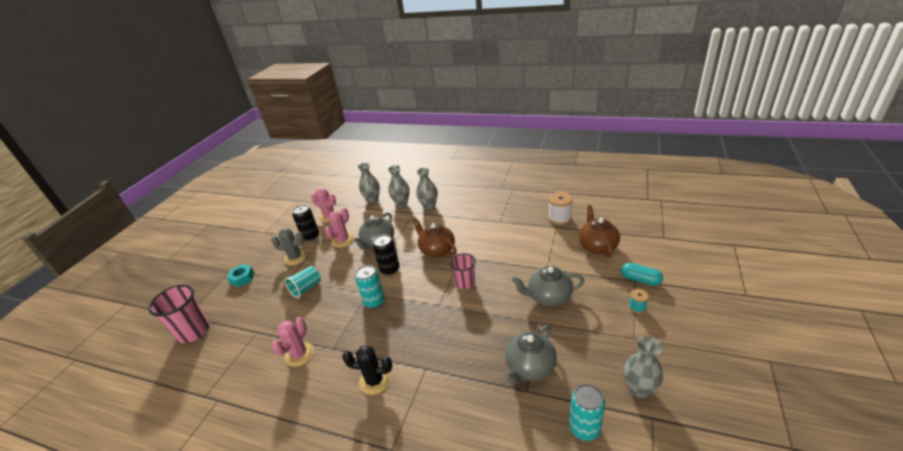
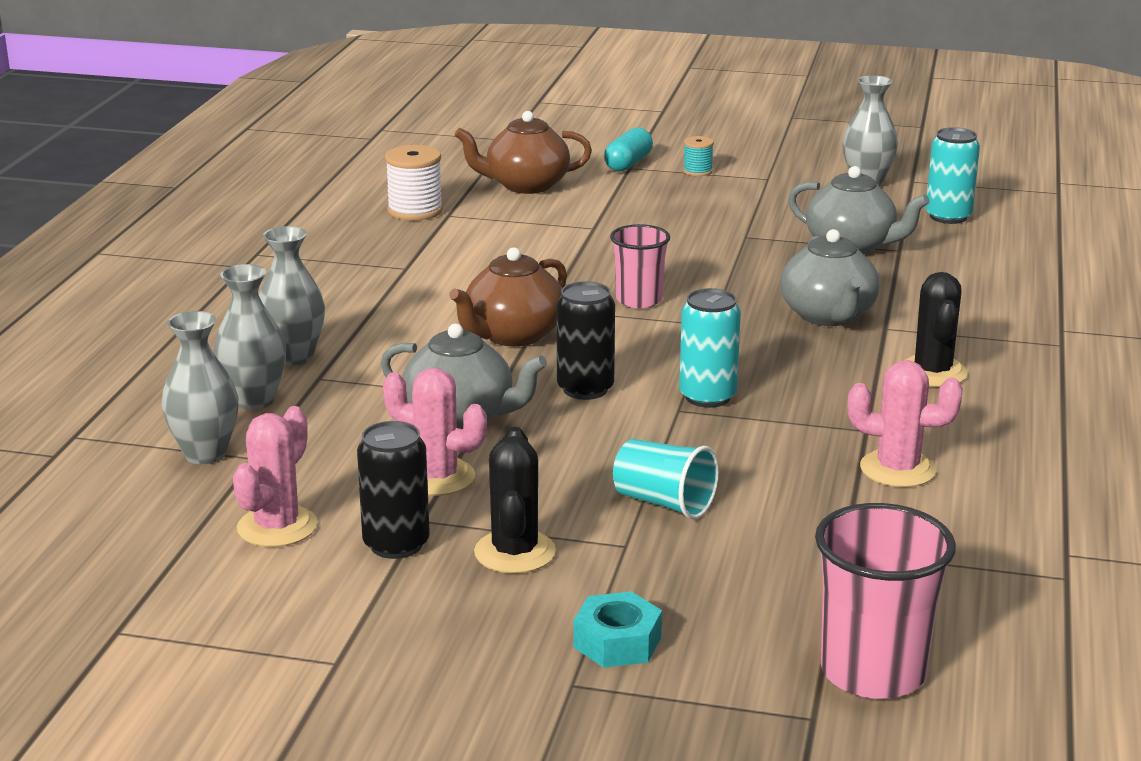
camera: 100 degrees left, 10 degrees down
grey cactus [271,228,307,265] -> black cactus [474,427,556,574]
grey teapot [512,266,584,307] -> grey teapot moved to [780,229,880,326]

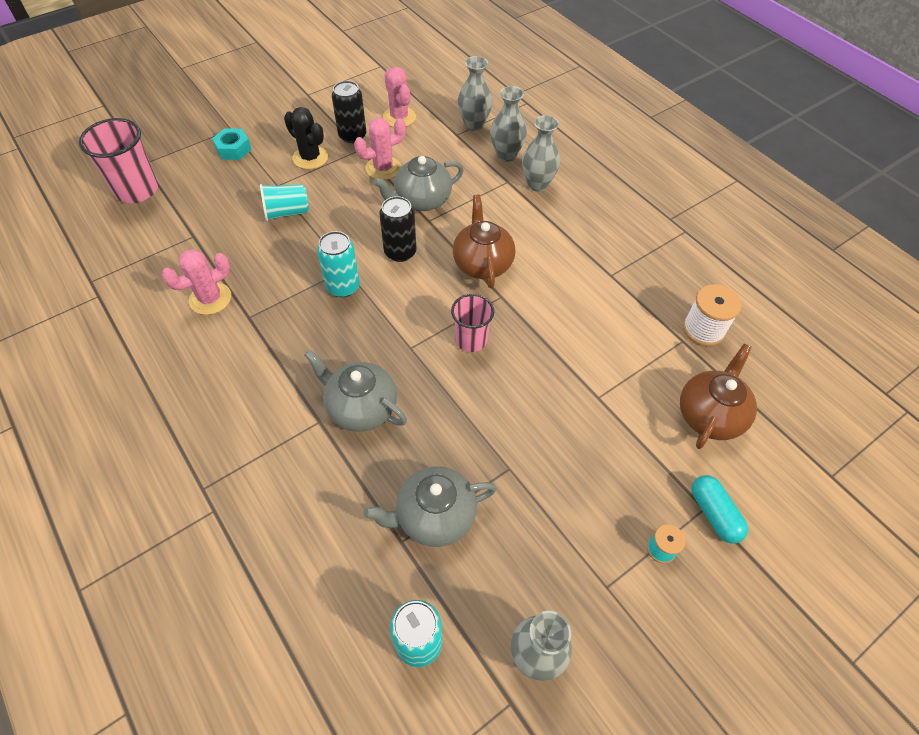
camera: 130 degrees right, 30 degrees up
black cactus [904,272,968,387] -> none

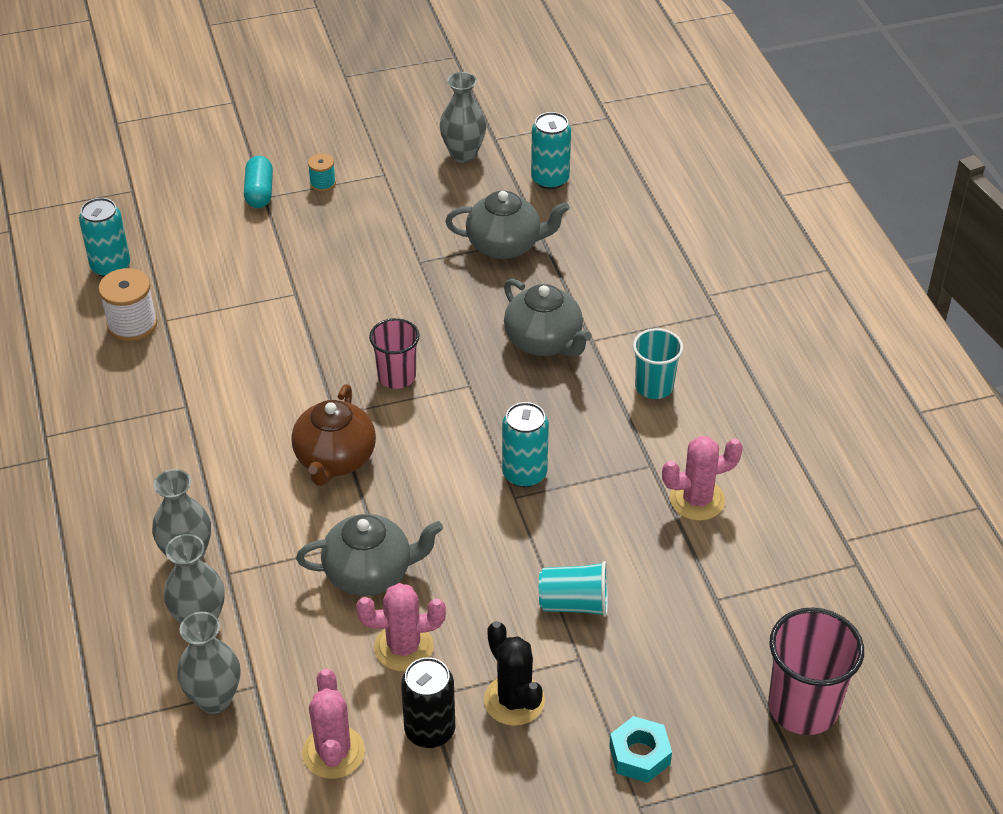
camera: 160 degrees left, 10 degrees down
black can [379,196,416,262] -> none
brown teapot [680,344,757,449] -> none
none -> turquoise can [79,198,130,277]
none -> turquoise cup [633,328,683,399]

